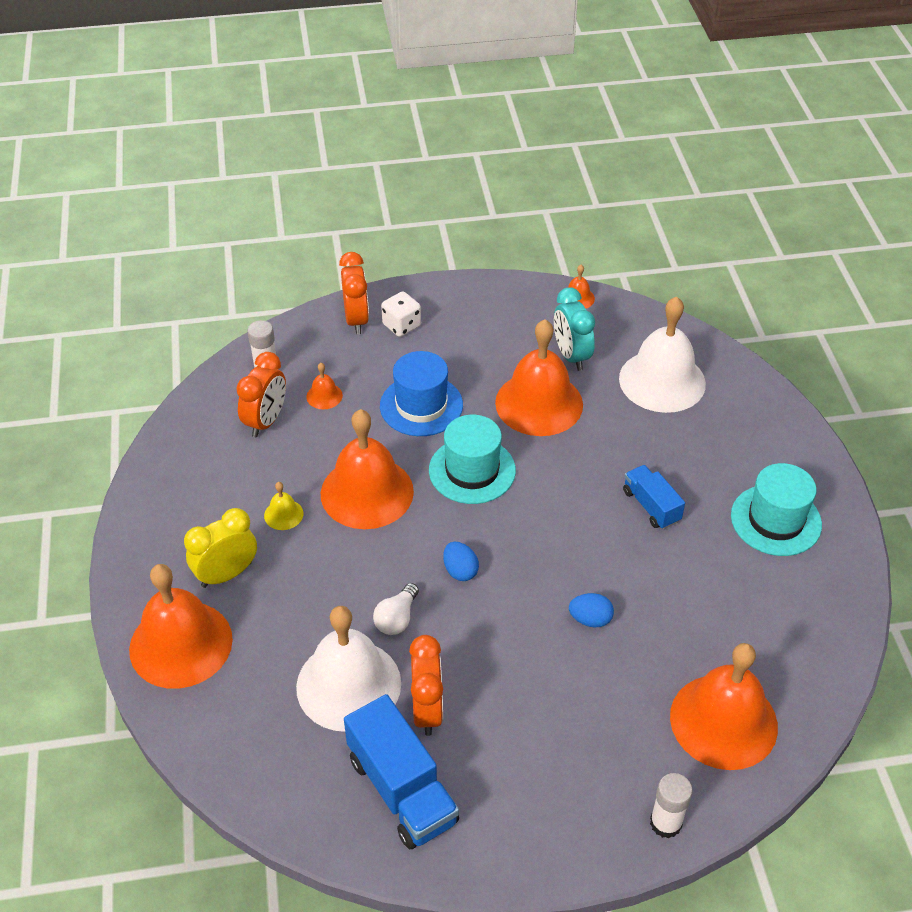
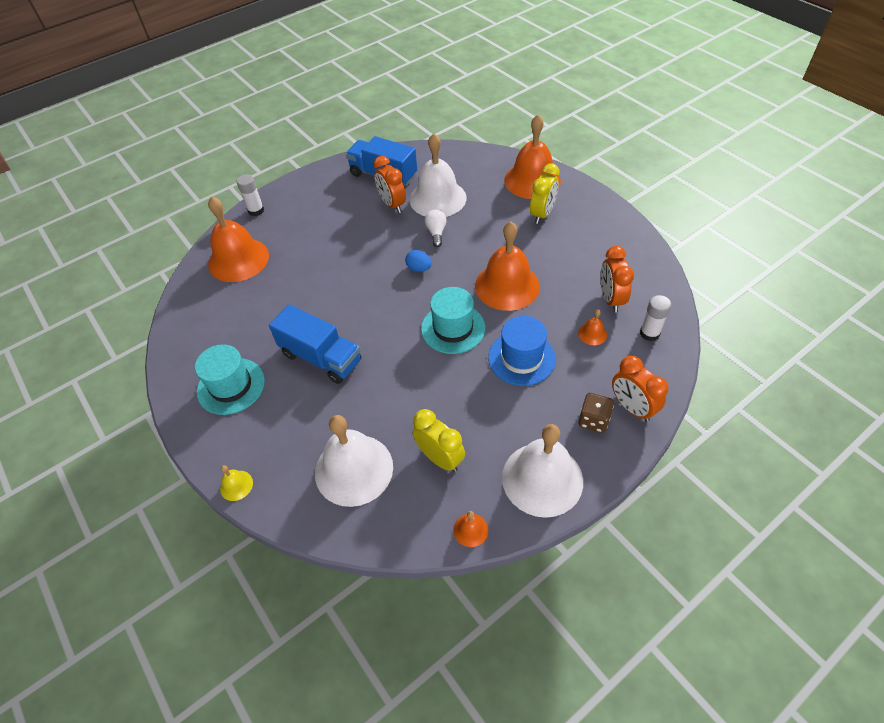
camera: 155 degrees right, 5 degrees up
yellow bell [264,482,303,530] -> yellow bell moved to [220,465,253,501]
white dice [381,291,421,337] -> brown dice [578,393,614,433]
orange bell [495,319,583,436] -> none
turquoise clock [554,287,595,371] -> yellow clock [413,409,465,472]
blue egg [569,593,614,628] -> none
blue truck [623,465,685,529] -> blue truck [269,304,361,384], size x1.70
none -> white bell [502,424,583,518]

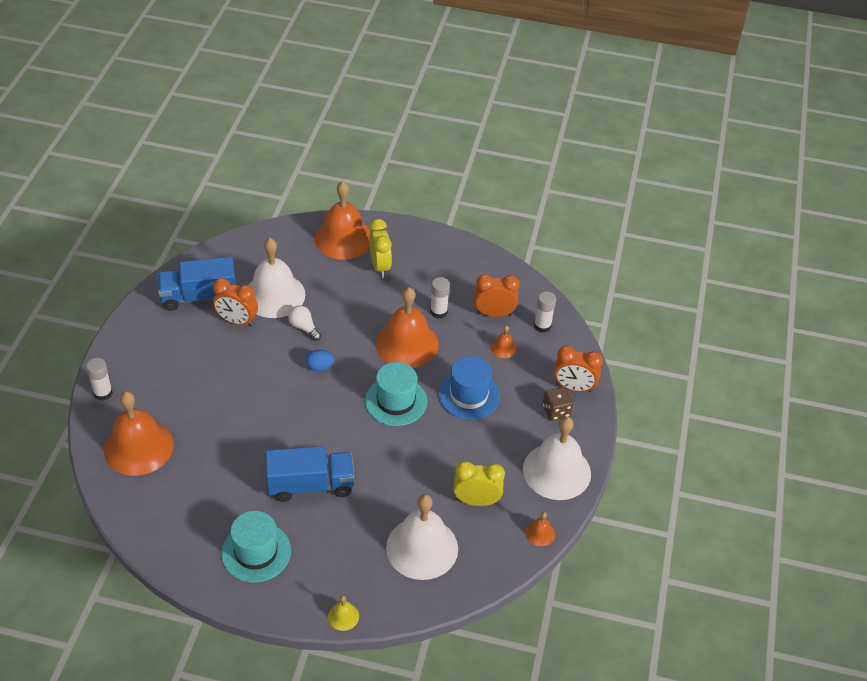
camera: 45 degrees left, 5 degrees down
orange clock [600,246,634,313] -> orange clock turned 135 degrees clockwise [474,274,520,317]
none -> white glue stick [430,277,450,318]

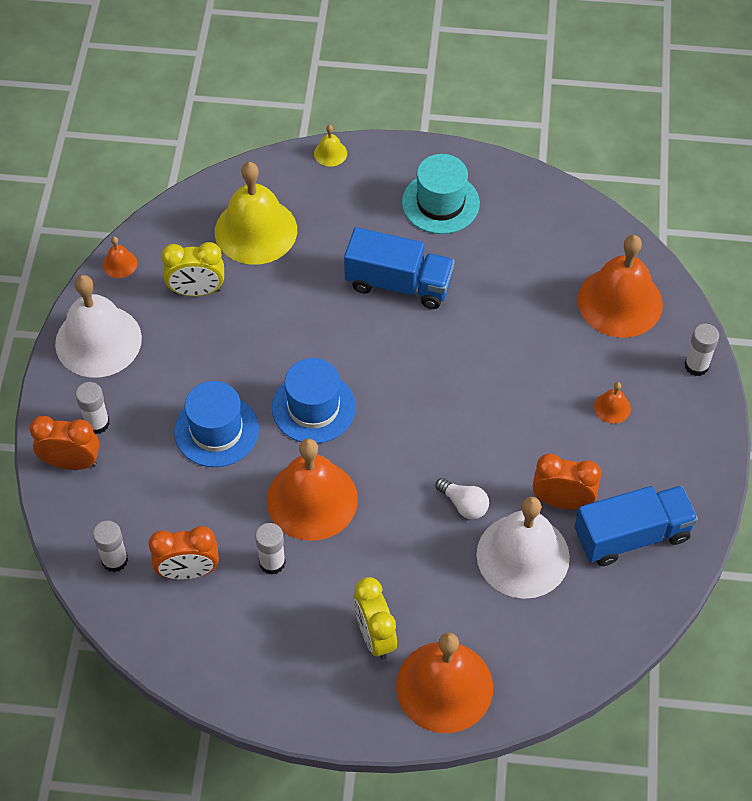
camera: 175 degrees right, 10 degrees up
blue truck [265,446,354,502] -> blue truck turned 150 degrees counterclockwise [344,227,455,309]
blue egg [306,350,334,371] -> none
turquoise hat [365,362,427,426] -> blue hat [272,358,356,444]
white bell [386,494,458,580] -> yellow bell [215,162,297,265]
orange bell [491,326,517,358] -> orange bell moved to [594,382,631,424]
brown dice [543,387,573,421] -> white glue stick [76,382,110,434]

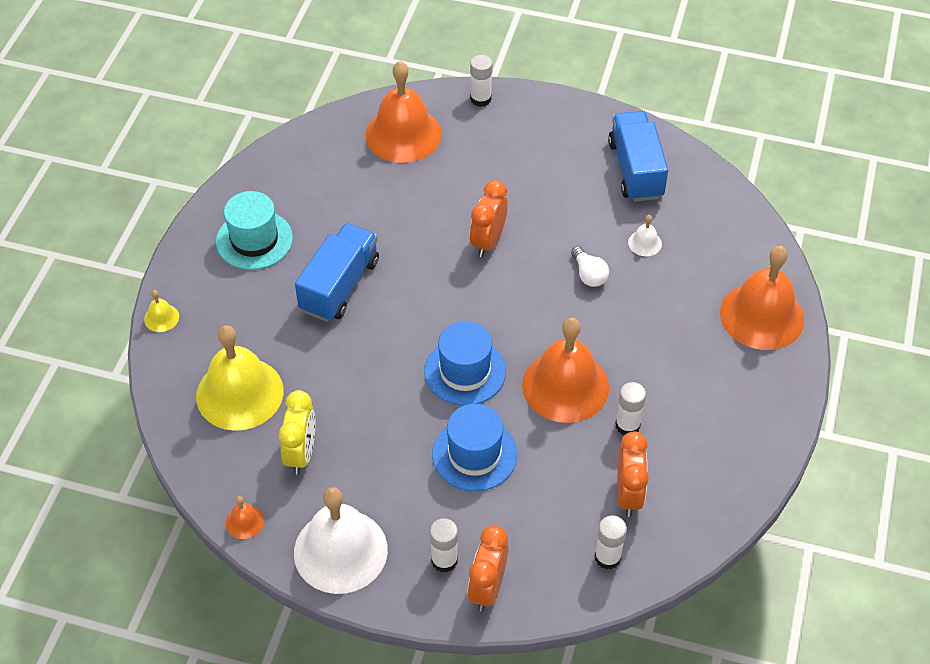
camera: 80 degrees left, 5 degrees down
yellow clock [353,577,397,660] -> none
white light bulb [435,478,489,519] -> white light bulb turned 105 degrees clockwise [571,246,609,287]
white bell [477,497,570,599] -> white bell [628,215,662,256], size x0.41
orange clock [533,454,601,510] -> orange clock moved to [470,180,508,257]
orange bell [594,382,631,424] -> none

